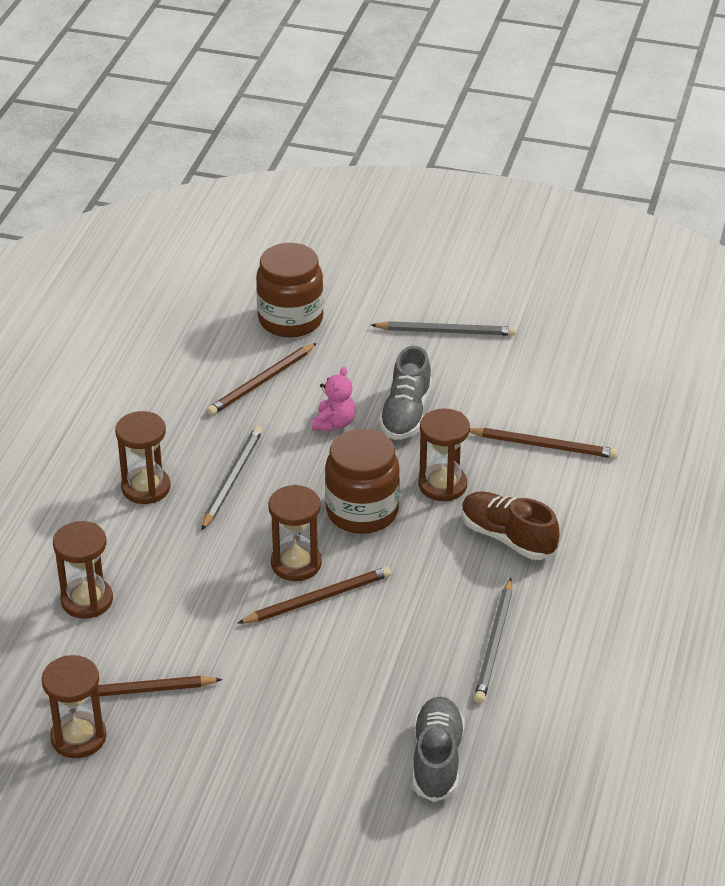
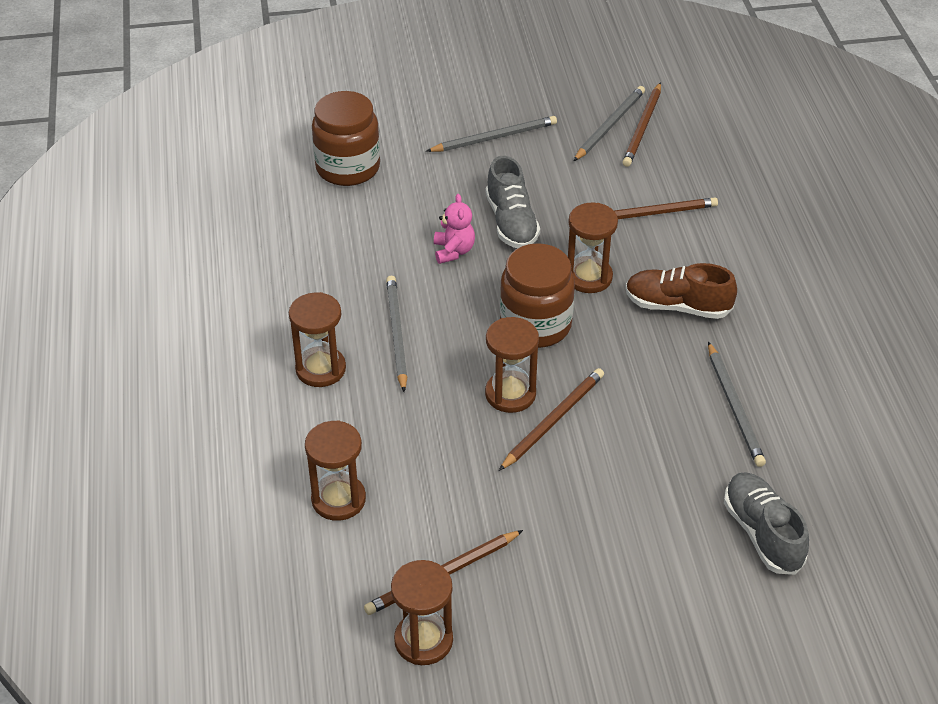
camera: 25 degrees left, 5 degrees up
brown pencil [207,343,317,415] -> brown pencil moved to [623,82,661,167]
none -> grey pencil [574,86,645,161]

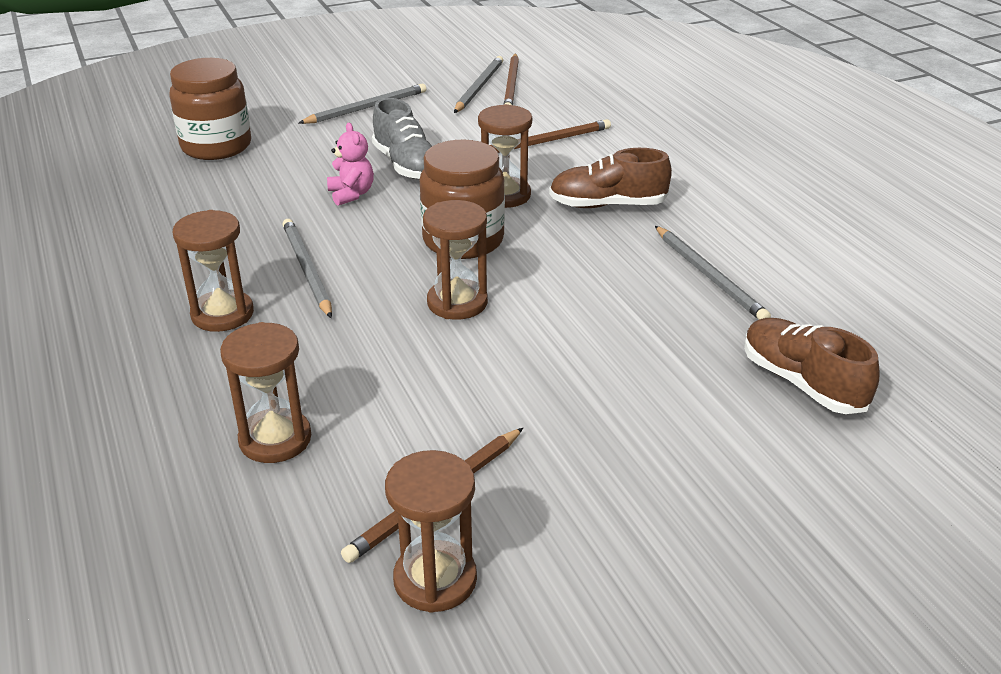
camera: 15 degrees left, 10 degrees down
brown pencil [499,368,604,471] -> none
grey shoe [724,472,809,575] -> brown shoe [744,318,879,414]

